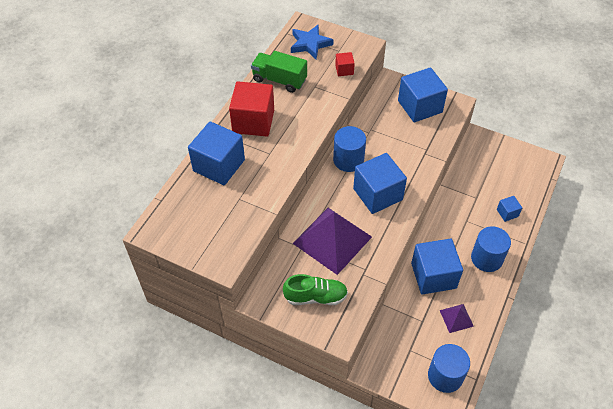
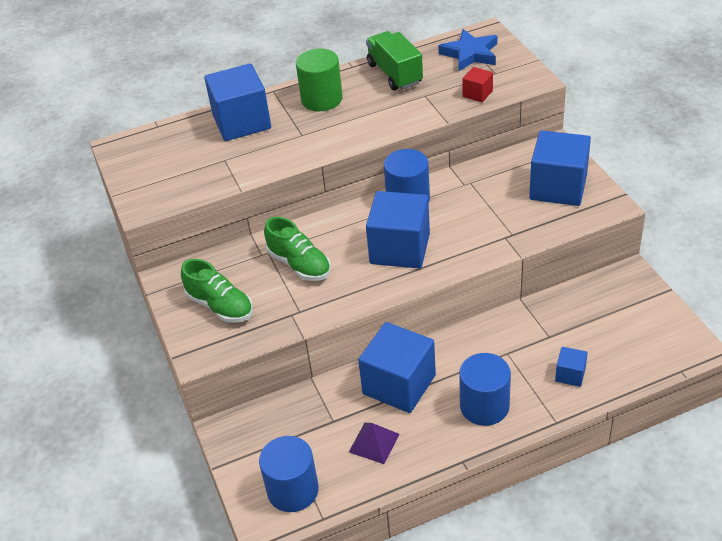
camera: 45 degrees right, 10 degrees down
red cube [229,81,274,137] -> green cylinder [296,49,343,111]
purple pyramid [293,208,372,275] -> green shoe [264,217,331,281]

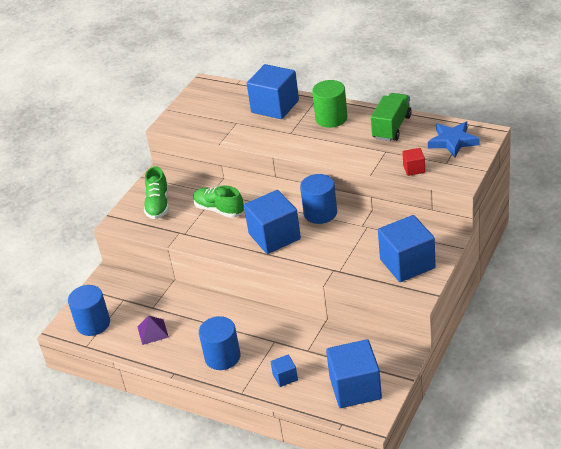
camera: 50 degrees right, 5 degrees down
green shoe [264,217,331,281] -> green shoe turned 120 degrees clockwise [193,186,244,218]
blue cube [358,322,436,413] -> blue cube moved to [326,339,382,408]

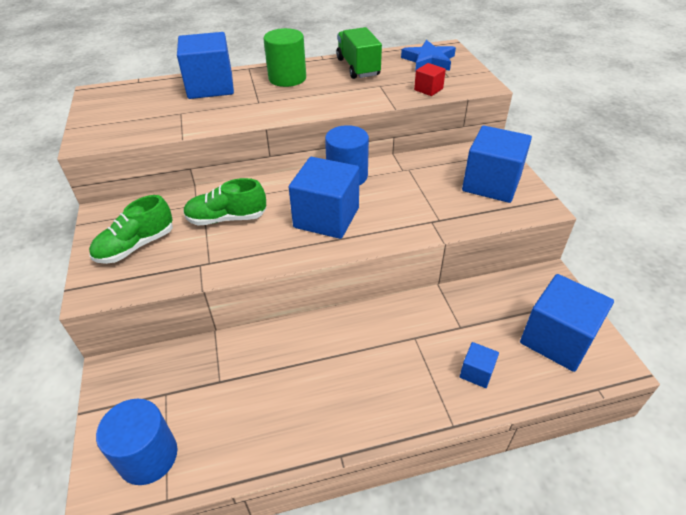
camera: 45 degrees left, 5 degrees up
purple pyramid [138,316,169,345] -> none
green shoe [144,166,169,219] -> green shoe turned 90 degrees clockwise [89,195,173,264]
blue cylinder [199,316,240,370] -> none

